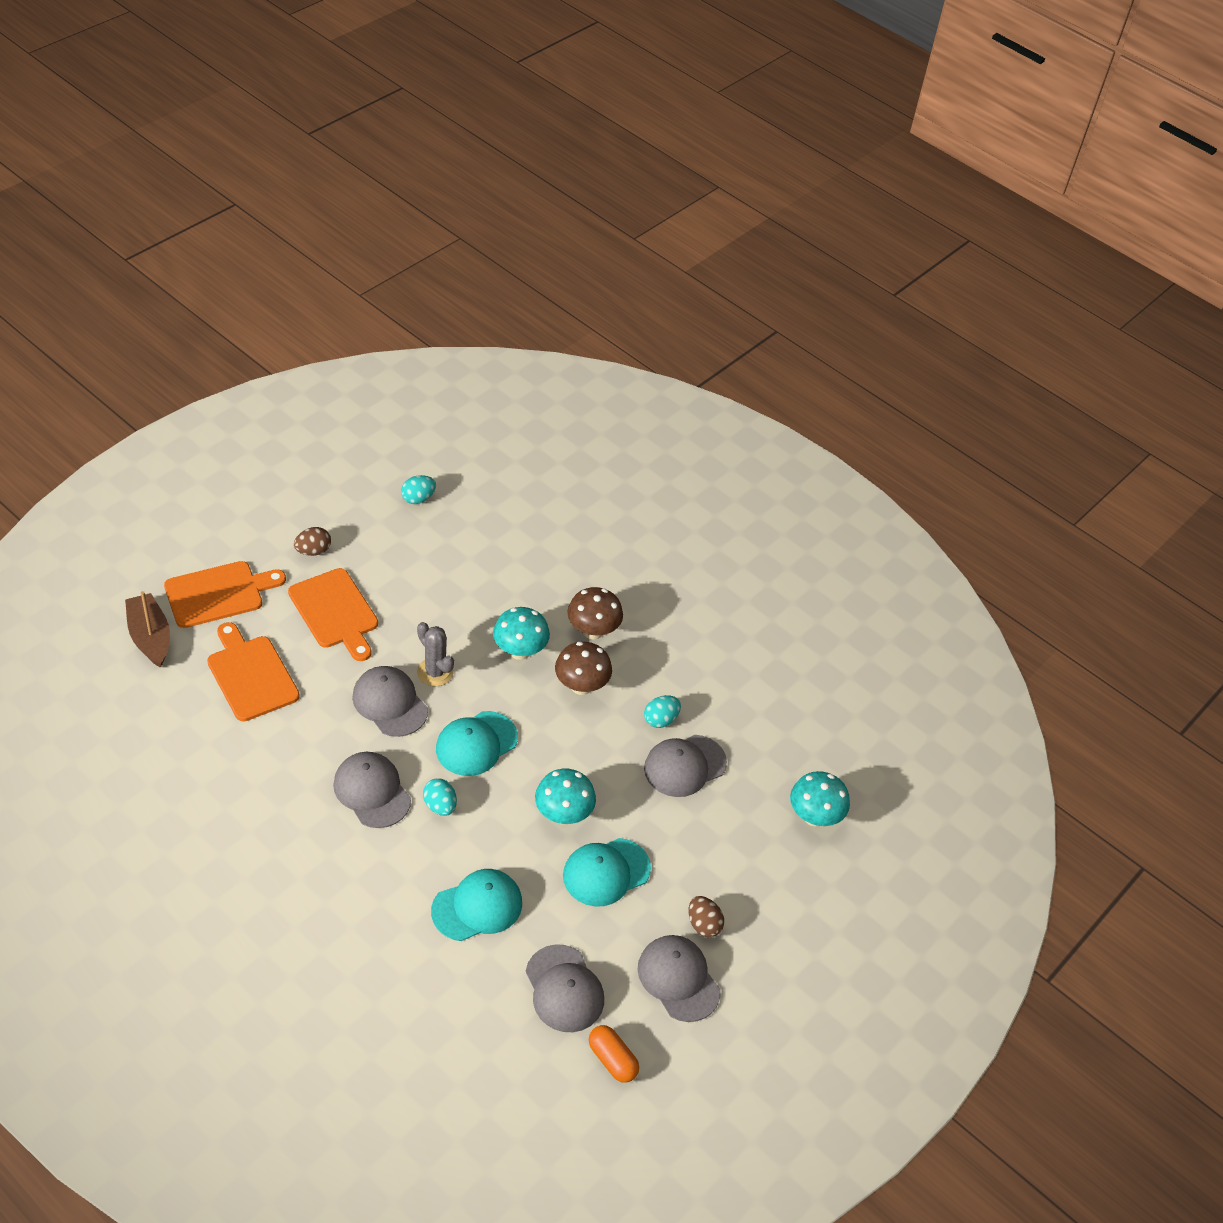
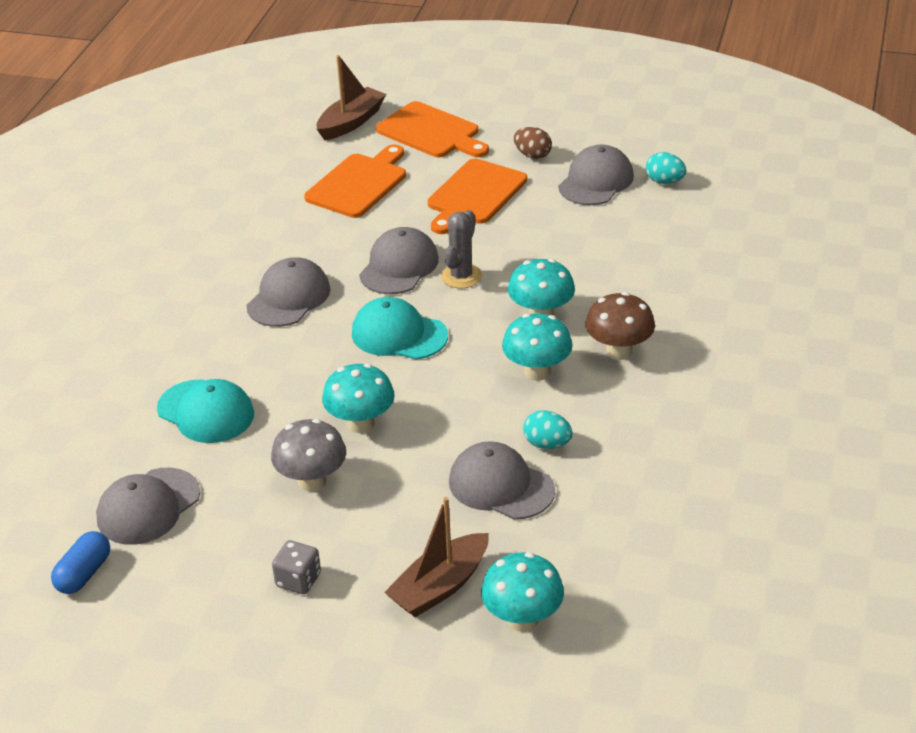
camera: 70 degrees right, 10 degrees down
turquoise egg [423,778,457,816] -> none
brown mushroom [555,642,612,695] -> turquoise mushroom [502,313,573,381]
turquoise cap [563,838,651,907] -> grey mushroom [271,419,346,491]
orange capsule [589,1025,639,1083] -> blue capsule [51,531,110,594]
grey cap [637,935,721,1022] -> grey cap moved to [558,144,634,205]
brown egg [689,896,724,937] -> grey dice [272,540,321,594]
none -> brown boat [384,497,489,617]

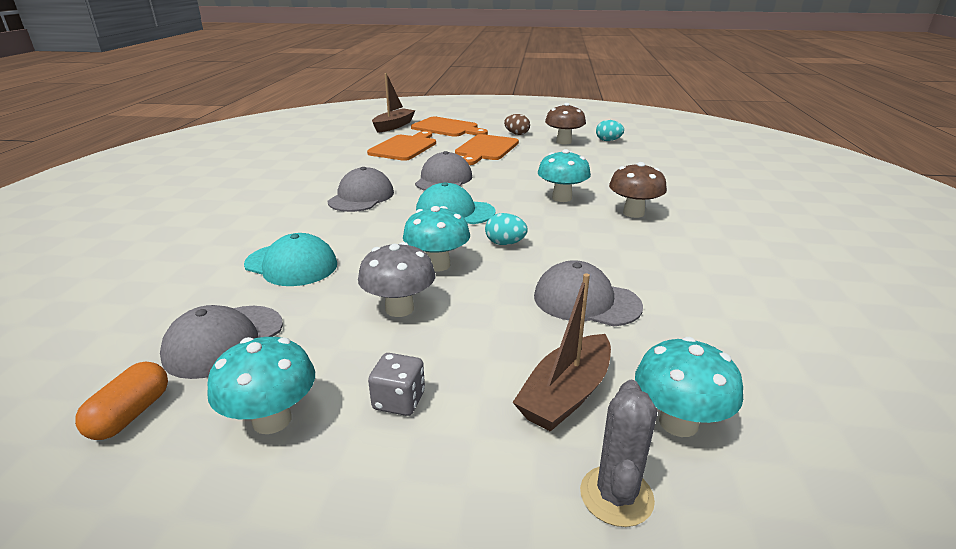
camera: 10 degrees left, 10 degrees down
blue capsule [51,531,110,594] -> orange capsule [75,362,168,440]
grey cactus [441,210,482,288] -> grey cactus moved to [580,380,657,527]
turquoise mushroom [502,313,573,381] -> turquoise mushroom moved to [207,337,315,434]
turquoise egg [523,410,573,449] -> turquoise egg moved to [485,213,528,245]
grey cap [558,144,634,205] -> brown mushroom [545,103,586,144]

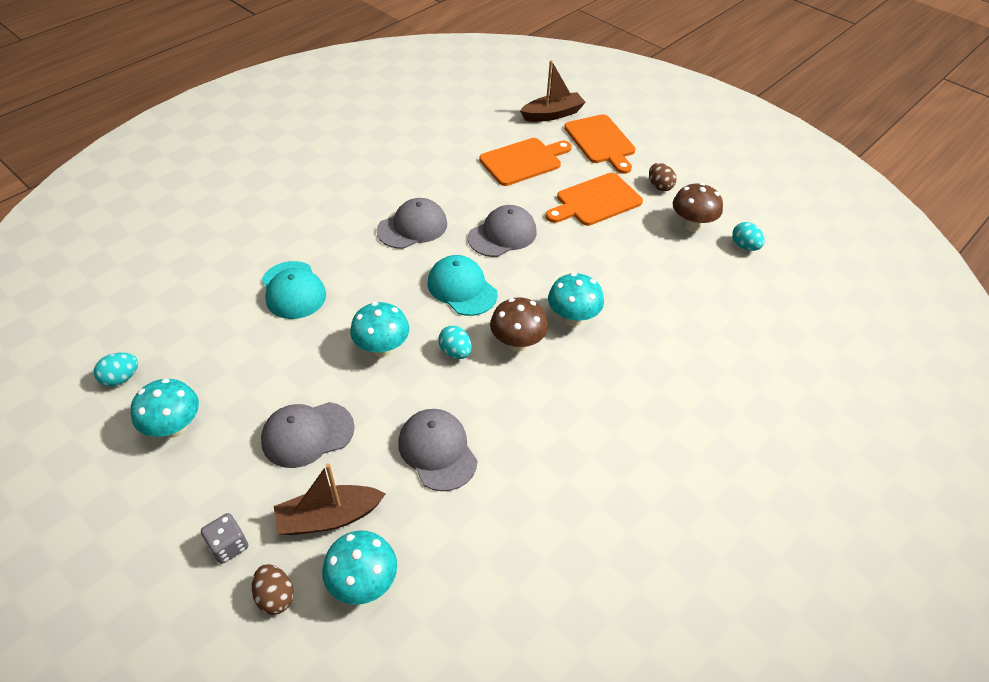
camera: 35 degrees right, 20 degrees up
orange capsule [75,362,168,440] -> turquoise egg [94,352,138,386]
grey cap [160,305,283,379] -> grey cap moved to [261,402,355,468]
grey mushroom [358,242,436,317] -> none
grey dice [368,353,425,416] -> grey dice moved to [201,513,248,564]
grey cactus [580,380,657,527] -> brown egg [252,564,294,615]
brown mushroom [609,162,667,218] -> brown mushroom moved to [490,297,548,352]

